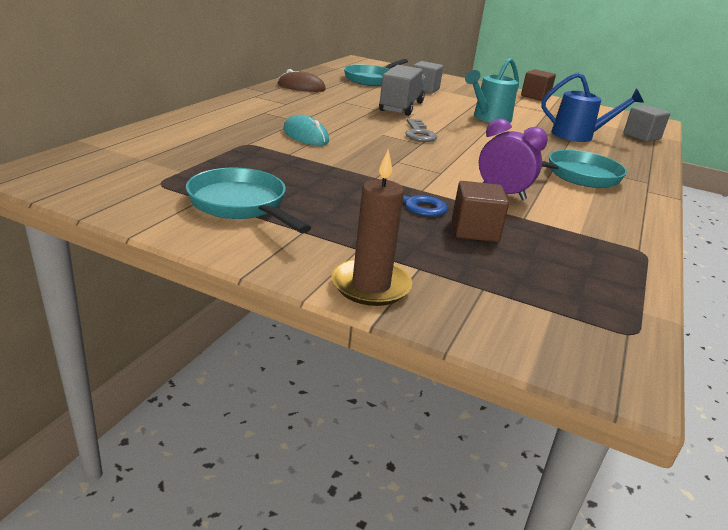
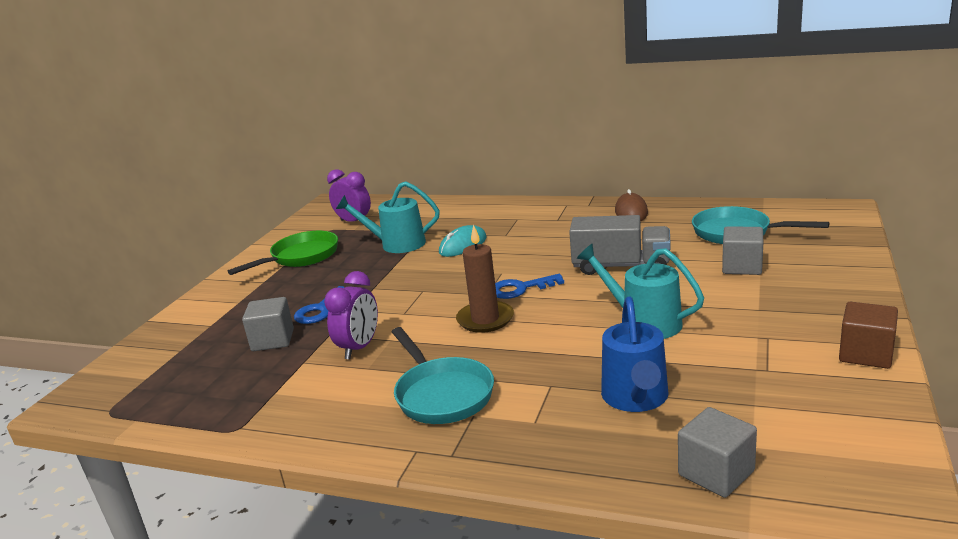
camera: 90 degrees right, 5 degrees down
turquoise pan [186,168,311,233] -> green pan [227,231,338,275]
brown candle [332,149,412,306] -> brown candle moved to [456,225,514,333]
grey key [405,119,437,142] -> blue key [495,274,564,299]
brown cube [452,181,509,242] -> grey cube [242,297,294,351]
none -> purple clock [327,169,371,222]
none -> turquoise watering can [336,181,440,253]

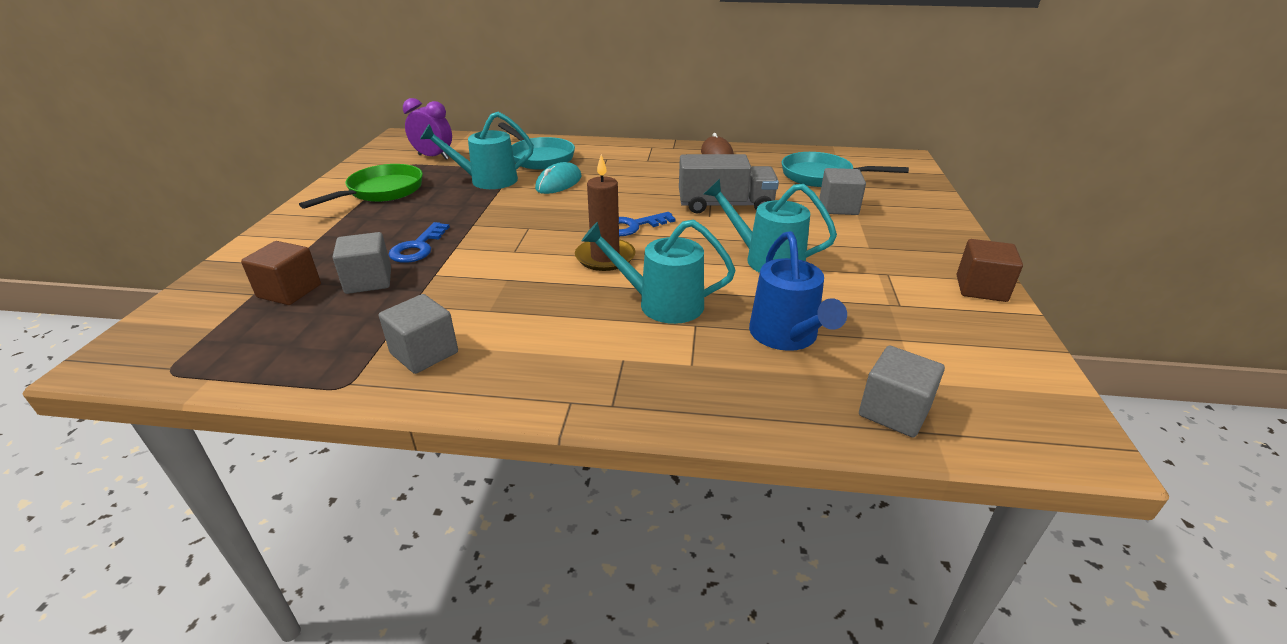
camera: 15 degrees left, 10 degrees up
purple clock [324,271,378,359] -> none
turquoise pan [392,327,494,424] -> turquoise pan moved to [498,122,575,170]
none -> brown cube [241,241,321,305]
none -> grey cube [379,294,458,374]
none -> turquoise watering can [581,219,735,324]

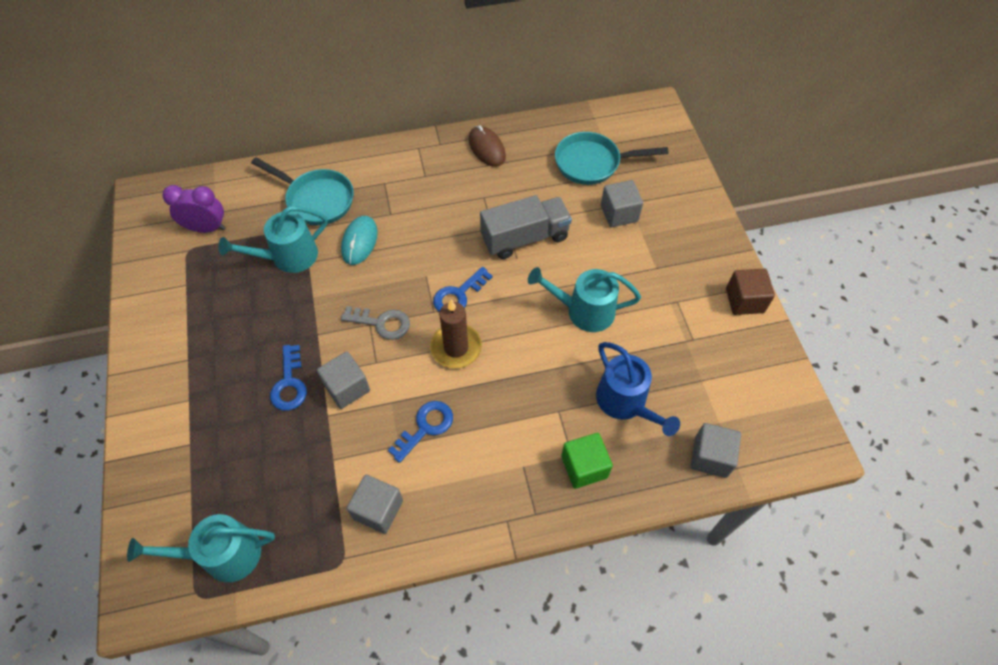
camera: 20 degrees left, 25 degrees up
brown cube [241,241,321,305] -> none
green pan [299,164,423,209] -> none
grey cube [333,232,391,294] -> grey cube moved to [317,351,370,409]
turquoise watering can [581,219,735,324] -> turquoise watering can moved to [127,514,275,582]
none -> grey key [341,306,410,340]
none -> blue key [388,401,453,463]
none -> green cube [561,433,613,489]

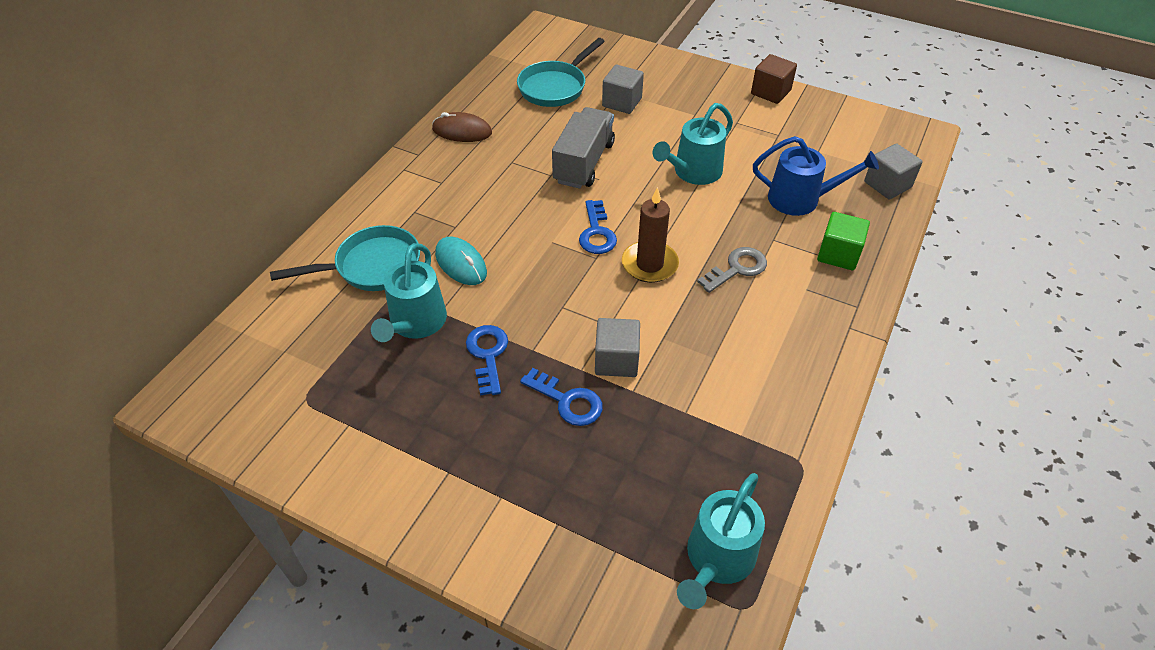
camera: 50 degrees left, 10 degrees down
purple clock [163,185,226,233] -> none
grey key [341,306,410,340] -> grey key moved to [697,247,767,293]
grey cube [347,475,403,534] -> none
blue key [388,401,453,463] -> blue key moved to [466,325,508,396]

